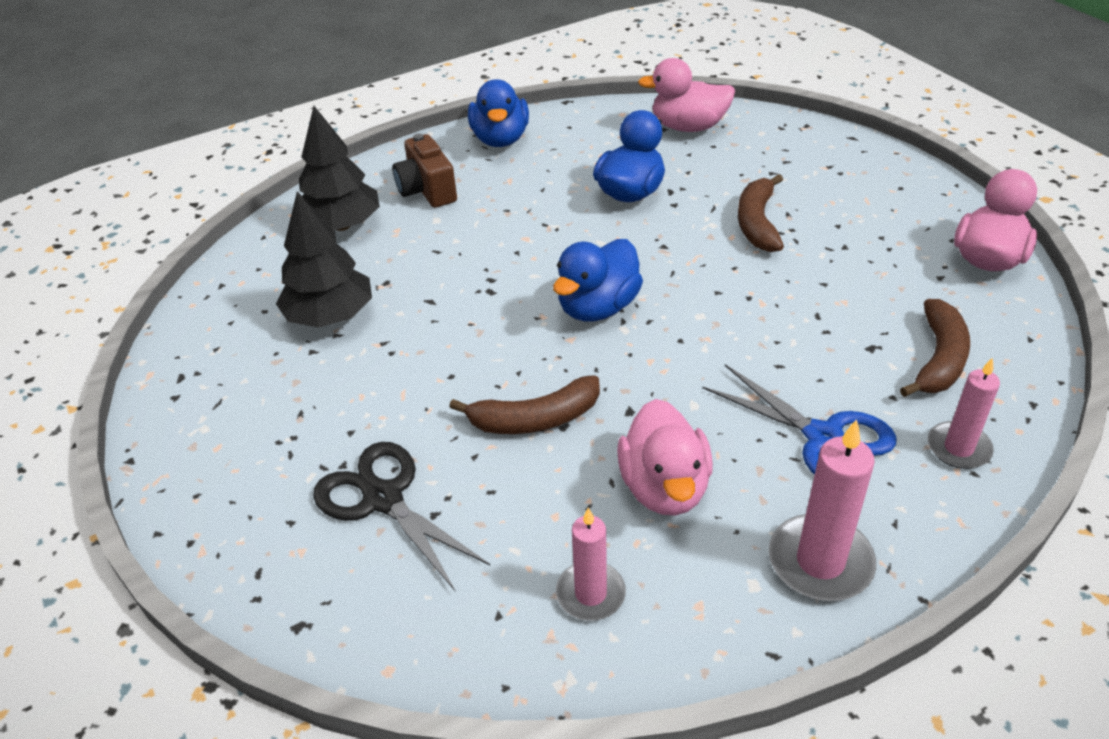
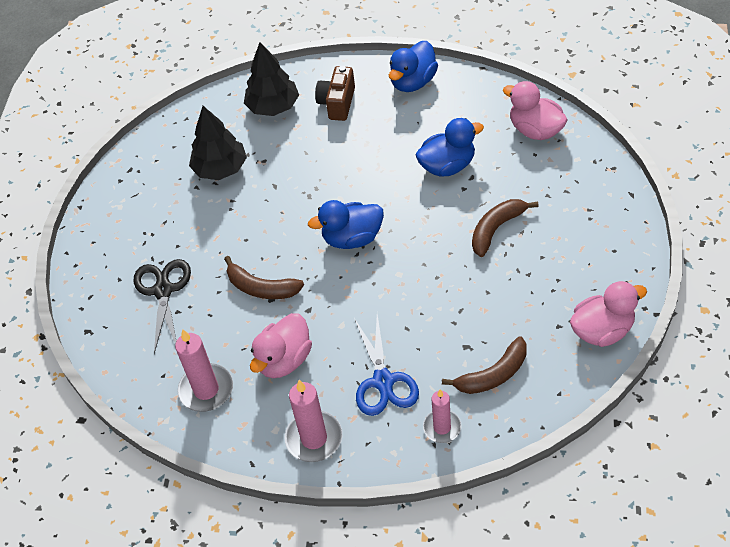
camera: 40 degrees right, 10 degrees up
pink candle [556,508,626,621] -> pink candle [175,329,233,412], size x1.52

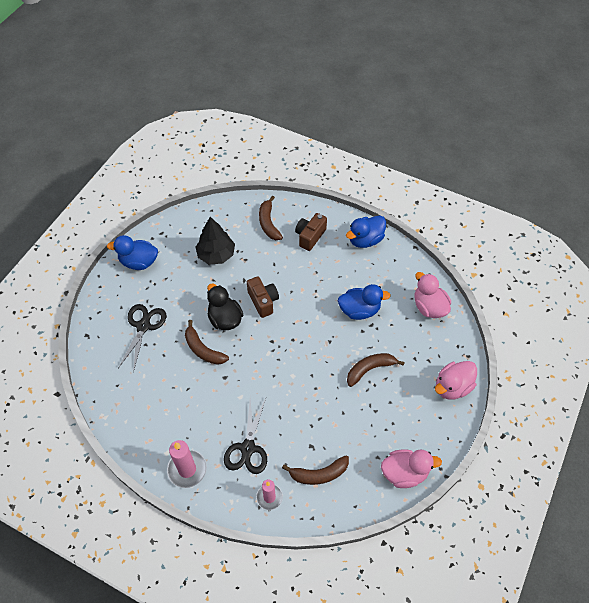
camera: 15 degrees right, 5 degrees up
pink candle [175,329,233,412] -> none
black tree [244,42,299,116] -> brown banana [259,196,283,240]
pink duck [250,313,312,378] -> pink duck moved to [435,361,477,400]
blue duck [308,200,384,249] -> blue duck moved to [107,235,158,270]
blue scissors [354,314,419,416] -> black scissors [224,399,267,474]
none -> black duck [207,283,243,331]
none -> brown camera [247,276,279,318]

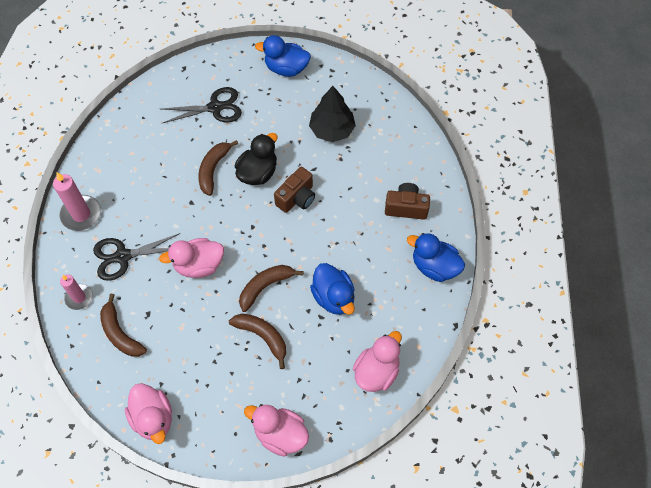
camera: 65 degrees right, 5 degrees up
blue duck [107,235,158,270] -> blue duck turned 60 degrees counterclockwise [255,35,311,77]
brown banana [259,196,283,240] -> brown banana moved to [239,265,304,312]
none -> pink duck [159,238,224,278]

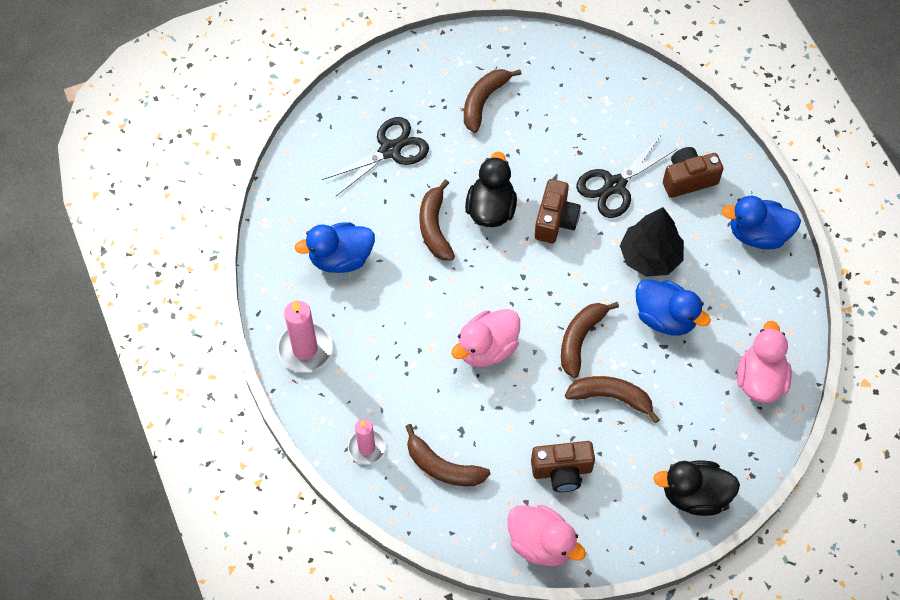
camera: 25 degrees left, 0 degrees up
black scissors [93,233,180,281] -> black scissors moved to [576,135,677,218]
pink duck [244,404,309,457] -> black duck [653,460,740,516]
blue duck [255,35,311,77] -> blue duck moved to [295,222,375,273]
black tree [309,86,356,142] -> black tree moved to [620,207,684,277]
none -> brown banana [464,69,521,133]
none -> brown camera [531,441,595,492]

